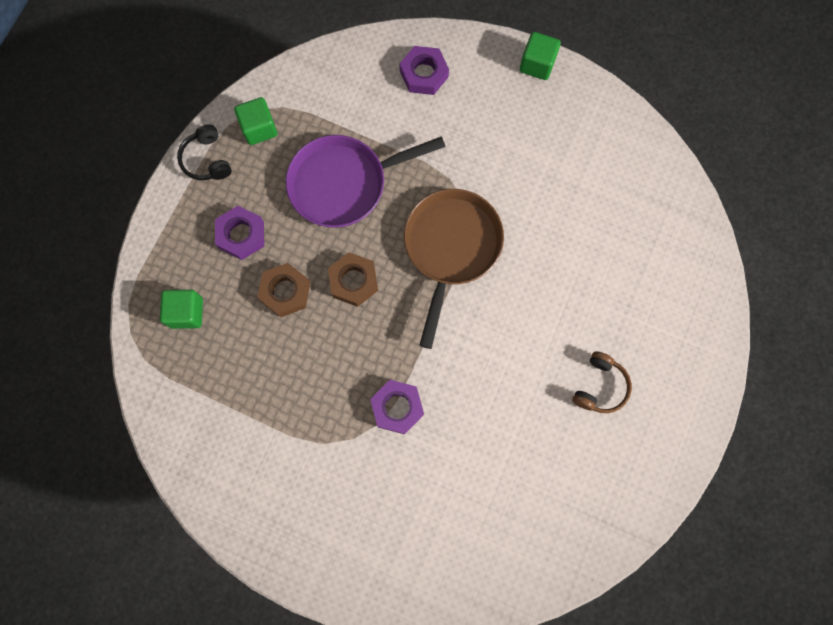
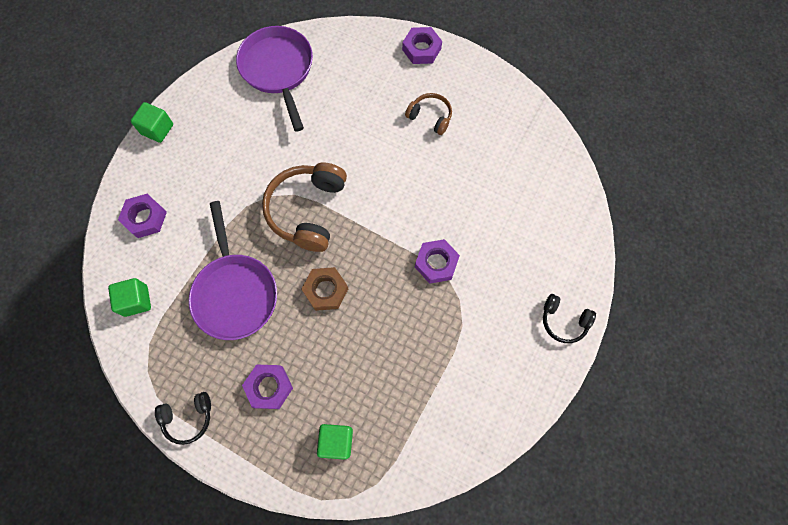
camera: 85 degrees left, 5 degrees down
green cube [234,97,277,145] -> green cube moved to [108,278,151,317]
brown nut [257,263,310,318] -> none
brown pan [404,189,504,349] -> brown headphones [262,163,347,252]
none -> purple pan [236,26,313,132]
none -> purple nut [402,27,442,64]
none -> black headphones [543,294,596,343]

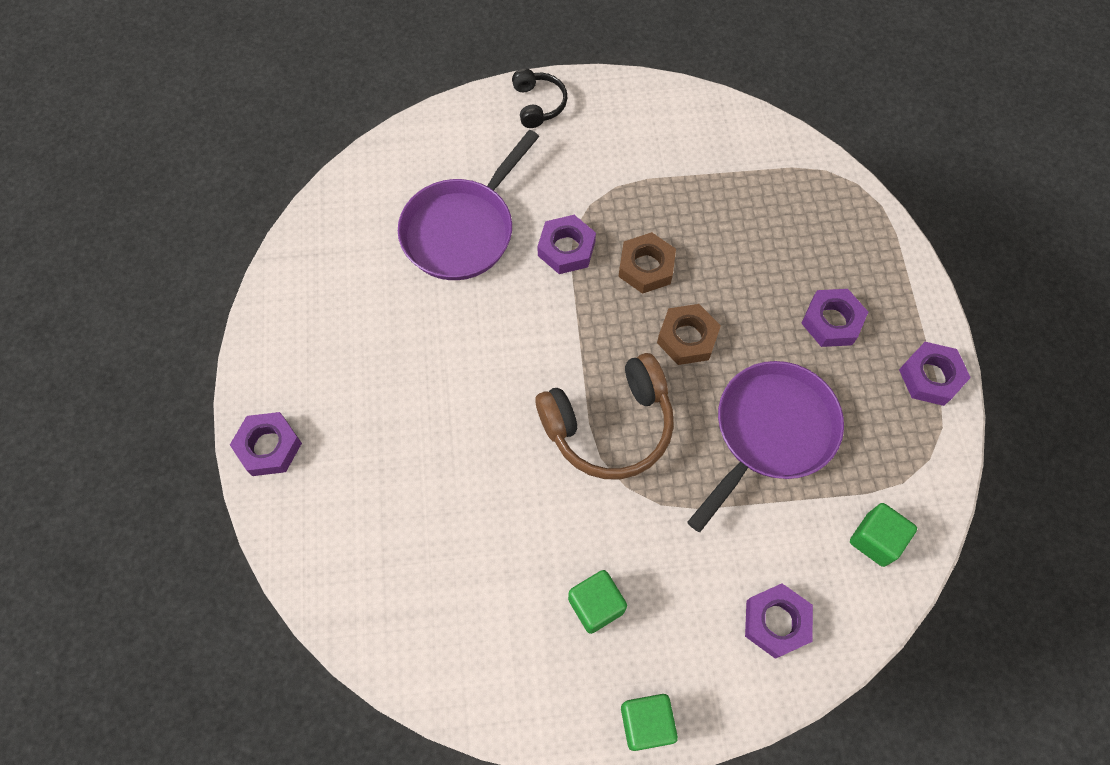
camera: 125 degrees left, 5 degrees down
black headphones [155,392,211,445] -> purple nut [899,342,971,406]
purple pan [236,26,313,132] -> purple pan moved to [398,130,539,280]
green cube [317,424,353,460] -> green cube moved to [568,570,627,634]
brown headphones [405,93,452,135] -> none
none -> brown nut [618,232,676,294]

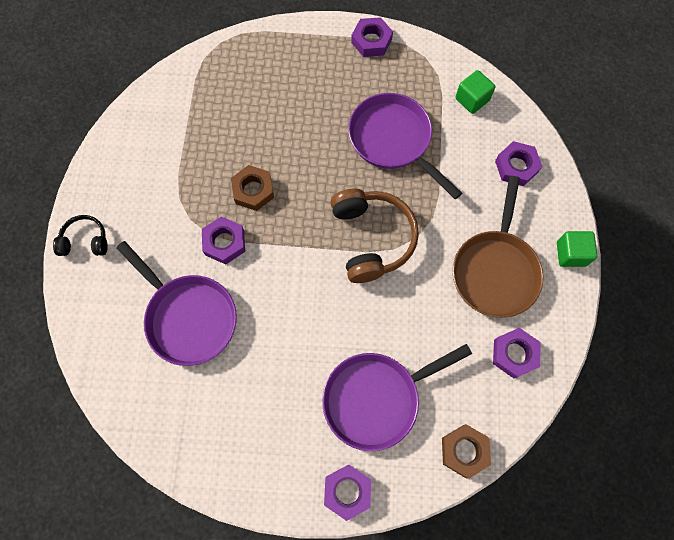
camera: 80 degrees left, 5 degrees up
green cube [568,570,627,634] -> brown pan [453,176,543,318]
brown nut [657,304,721,365] -> brown nut moved to [442,424,491,479]
purple nut [801,289,868,347] -> purple nut moved to [493,328,541,378]
none -> purple pan [322,344,472,451]

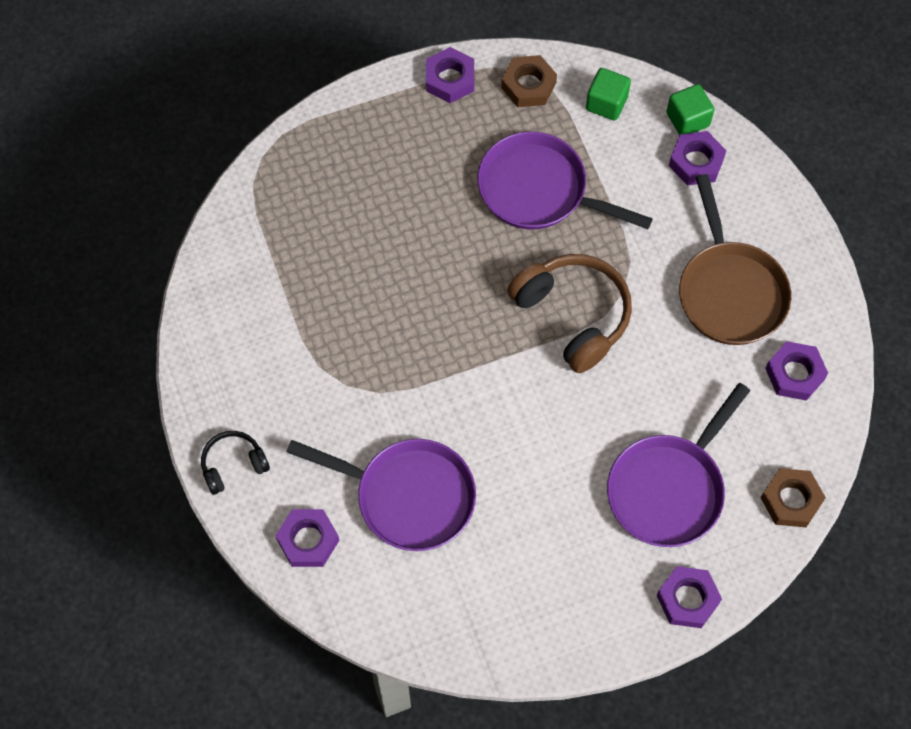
camera: 25 degrees left, 5 degrees down
purple nut [202,216,245,264] -> purple nut moved to [275,509,339,567]
brown nut [231,165,274,211] -> brown nut moved to [501,55,557,107]
green cube [557,231,597,267] -> green cube moved to [666,84,714,135]

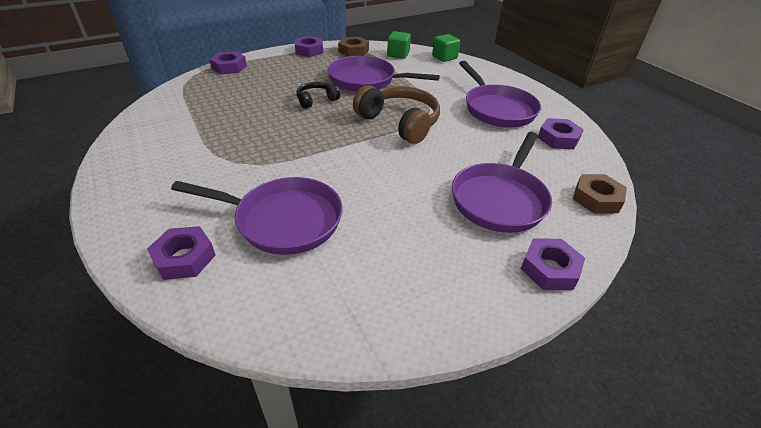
camera: 10 degrees left, 25 degrees down
black headphones [201,431,270,495] -> black headphones moved to [296,82,340,109]
purple nut [669,131,727,185] -> purple nut moved to [209,51,247,74]
brown pan [679,174,791,345] -> purple pan [459,61,541,127]

